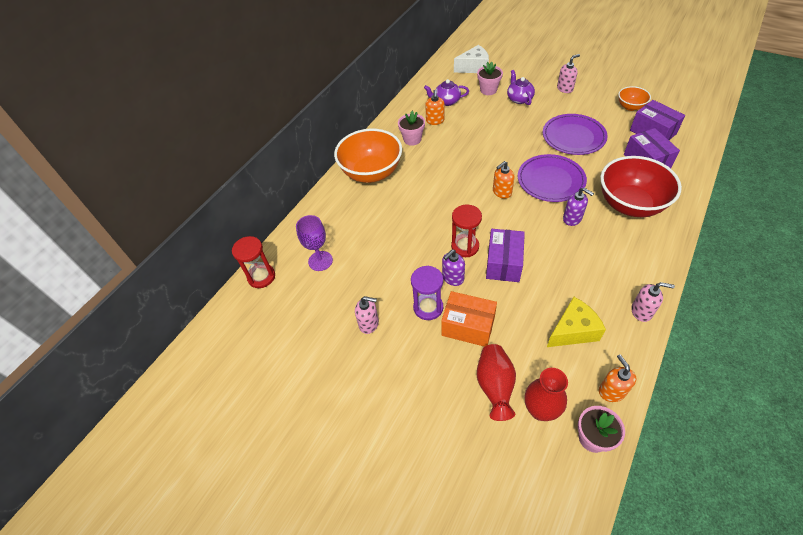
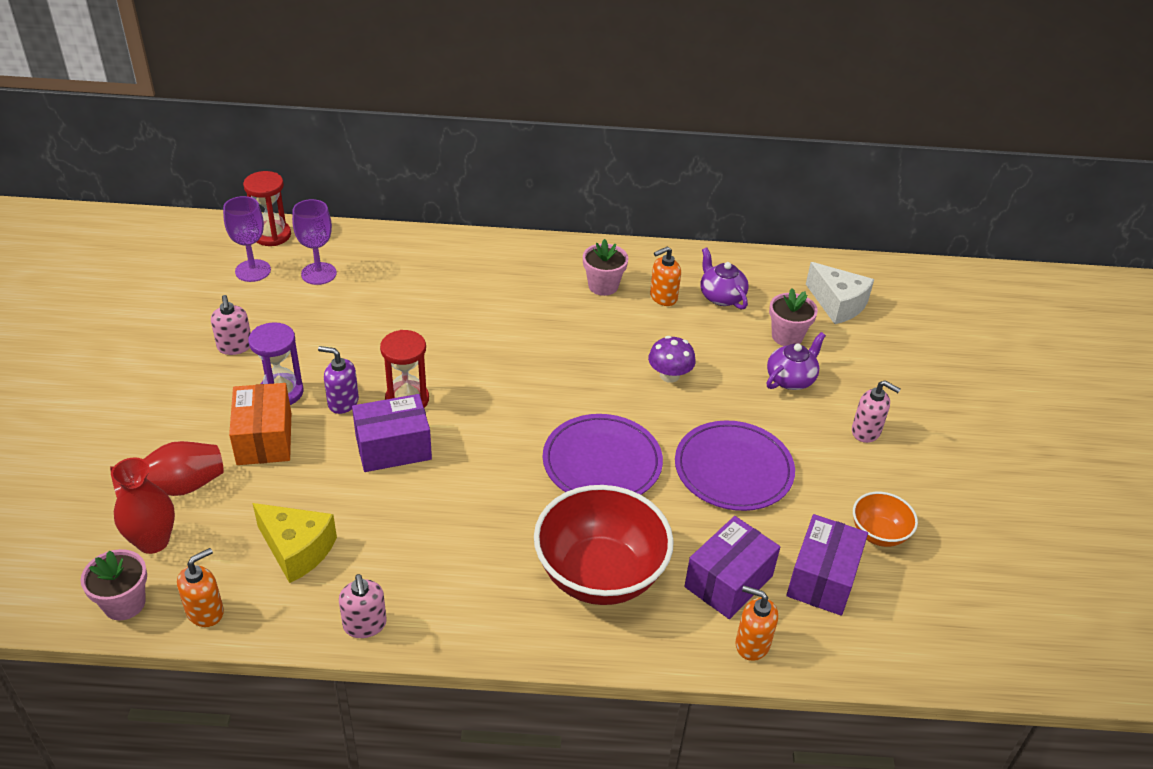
camera: 55 degrees right, 10 degrees down
orange bowl [334,129,402,183] -> none
orange soap dispenser [493,161,515,199] -> orange soap dispenser moved to [736,586,778,661]
purple soap dispenser [563,188,594,226] -> none
none -> purple goblet [223,196,271,282]
none -> purple mushroom [648,336,696,383]

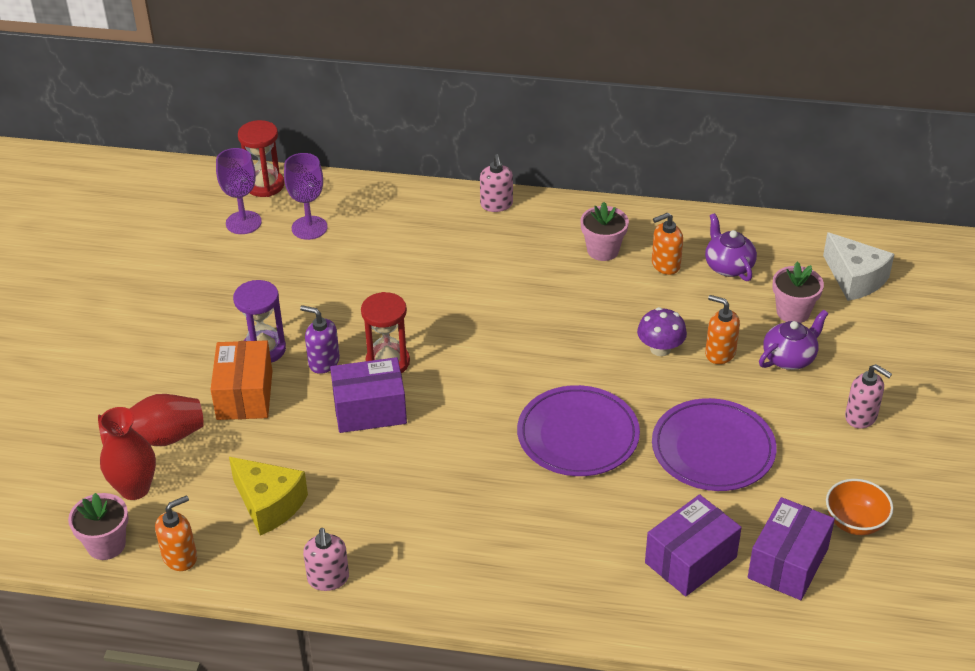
camera: 10 degrees right, 0 degrees up
pink soap dispenser [211,295,251,355] -> pink soap dispenser moved to [480,154,513,212]
red bowl [534,485,674,605] -> none
orange soap dispenser [736,586,778,661] -> orange soap dispenser moved to [705,295,740,364]

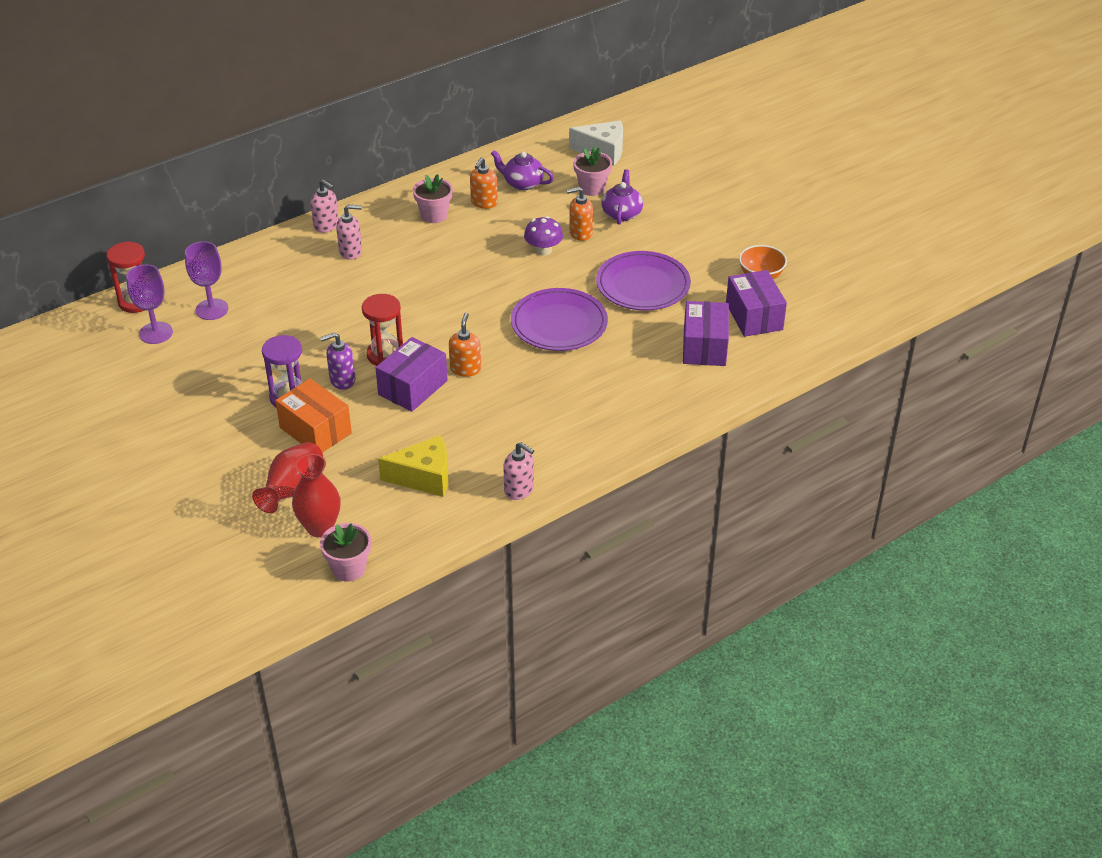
camera: 45 degrees left, 0 degrees up
orange soap dispenser [155,495,197,571] -> orange soap dispenser moved to [449,313,481,377]
pink soap dispenser [845,364,892,428] -> pink soap dispenser moved to [336,205,362,260]

